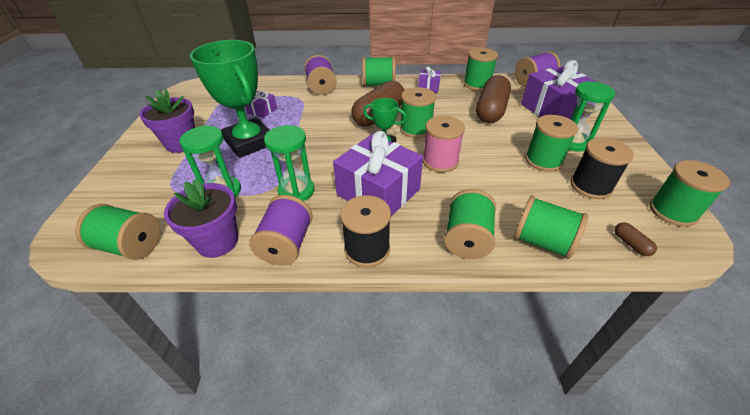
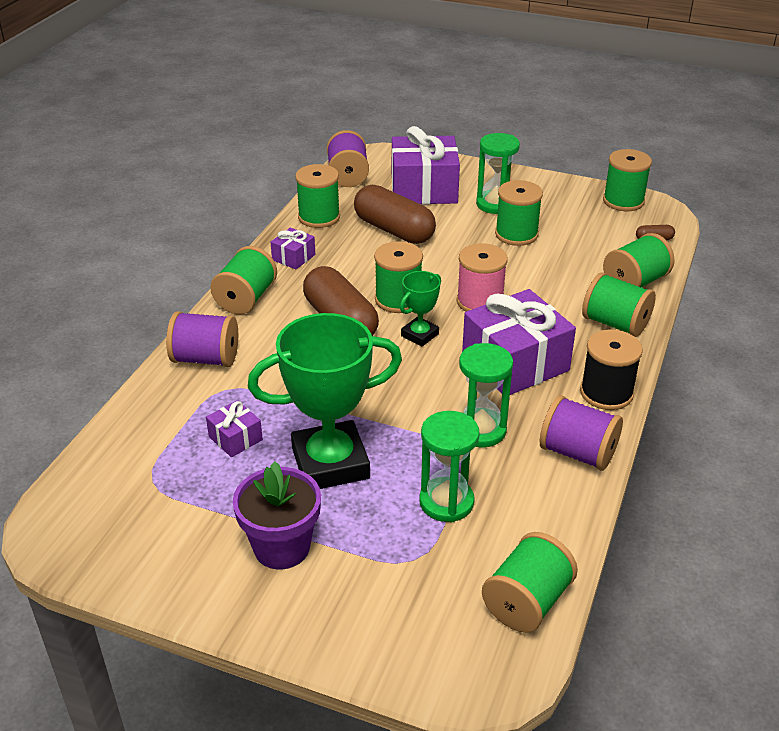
camera: 70 degrees left, 5 degrees down
purple flower pot [164,179,238,258] -> none
black spool [570,138,634,199] -> none

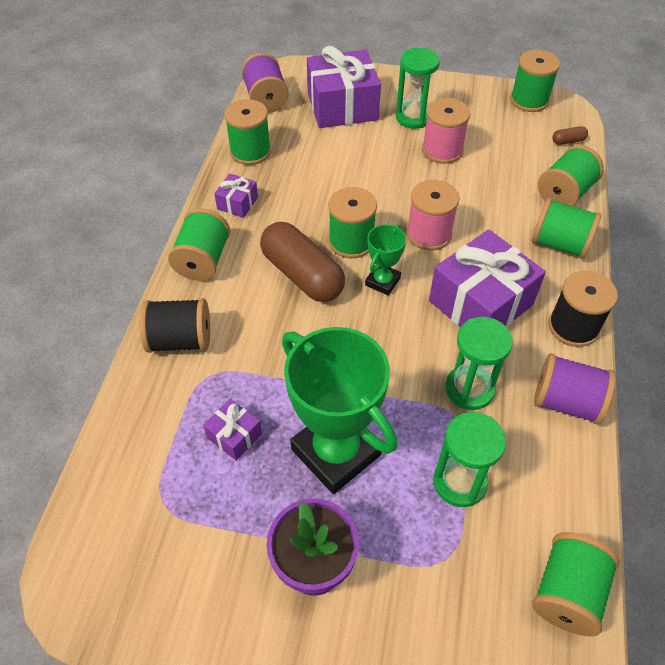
camera: 10 degrees left, 15 degrees up
purple spool [166,311,238,367] -> black spool [140,298,210,353]
green trophy [248,313,402,489] -> green trophy turned 75 degrees clockwise [282,327,397,494]
brown capsule [354,185,436,244] -> none
green spool [495,180,543,246] -> pink spool [422,98,471,164]

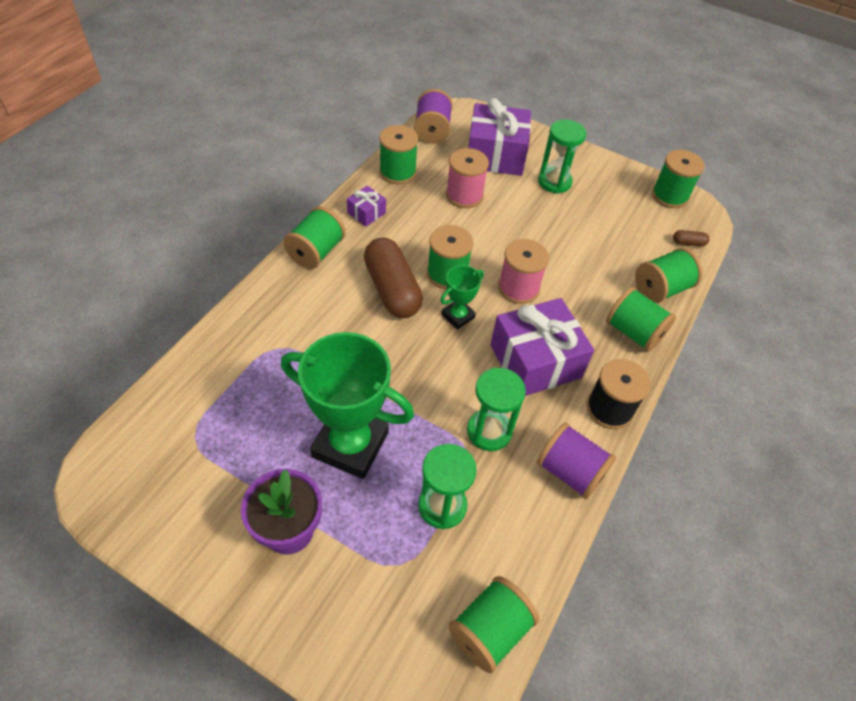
camera: 15 degrees right, 0 degrees up
black spool [140,298,210,353] -> none
purple gift [203,399,262,461] -> none
green trophy [282,327,397,494] -> green trophy turned 45 degrees counterclockwise [281,332,414,479]
pink spool [422,98,471,164] -> pink spool moved to [446,148,489,208]

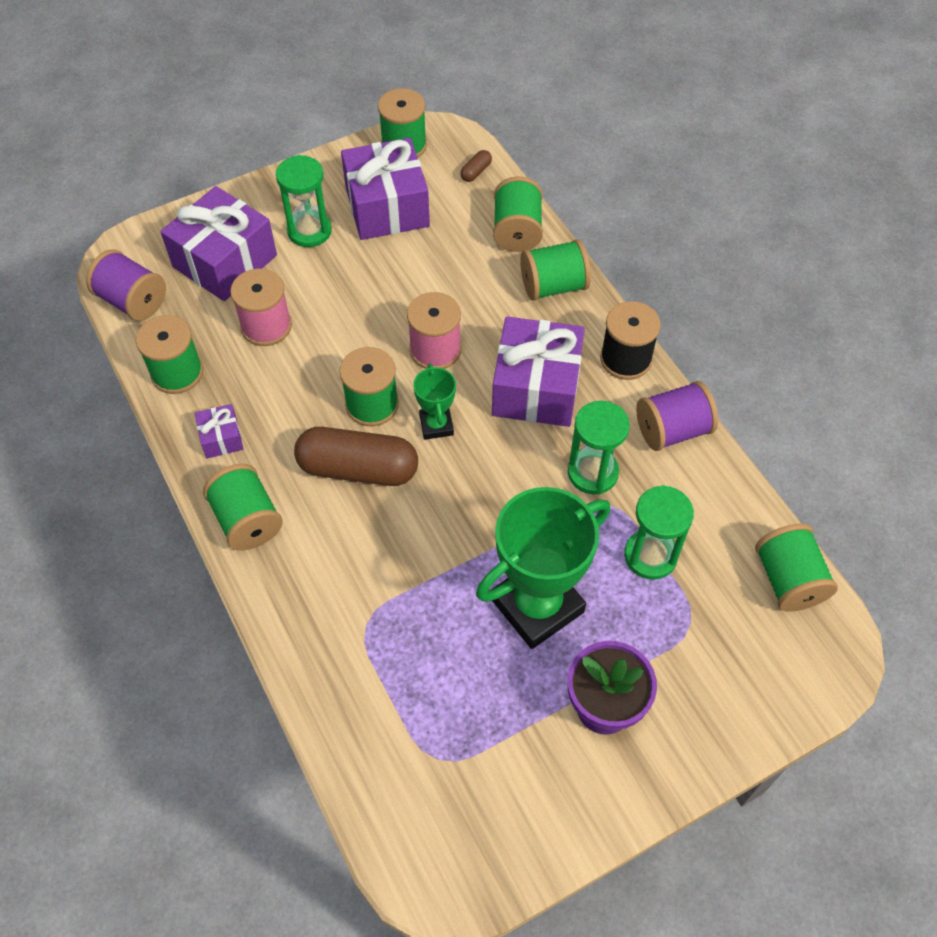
camera: 55 degrees left, 5 degrees up
none -> purple gift [341,138,430,240]

